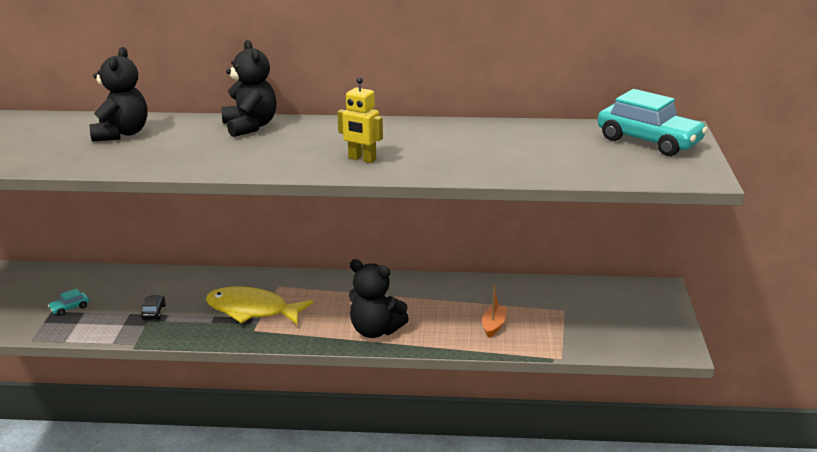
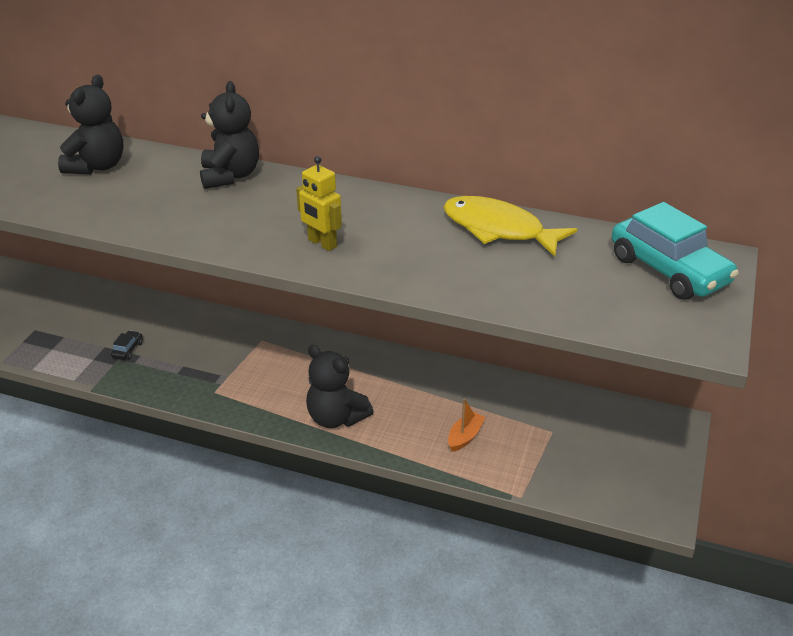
camera: 15 degrees right, 10 degrees up
turquoise car [48,289,89,316] -> none
yellow fish [206,286,313,325] -> yellow fish moved to [443,196,577,257]

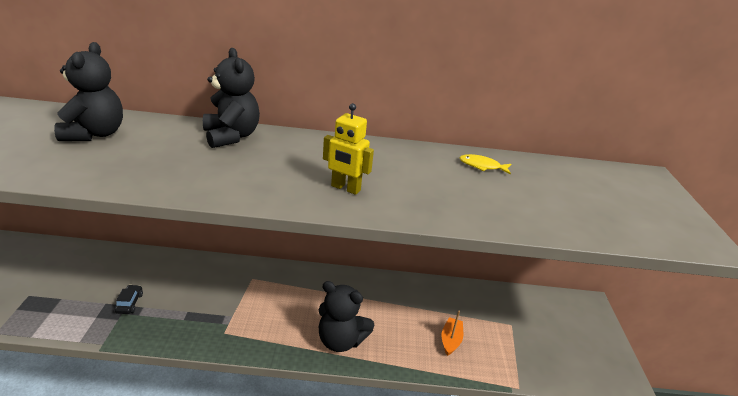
camera: 20 degrees left, 5 degrees down
yellow fish [443,196,577,257] -> yellow fish [459,154,511,174], size x0.46
turquoise car [612,202,739,300] -> none

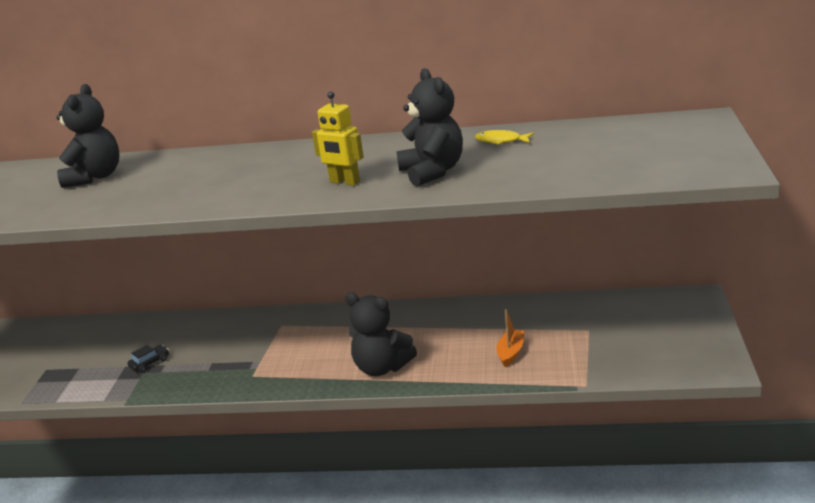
camera: 10 degrees right, 5 degrees down
black car [115,285,143,314] -> black car turned 45 degrees clockwise [127,345,169,373]
black teddy bear [203,48,260,148] -> black teddy bear moved to [396,68,463,186]

